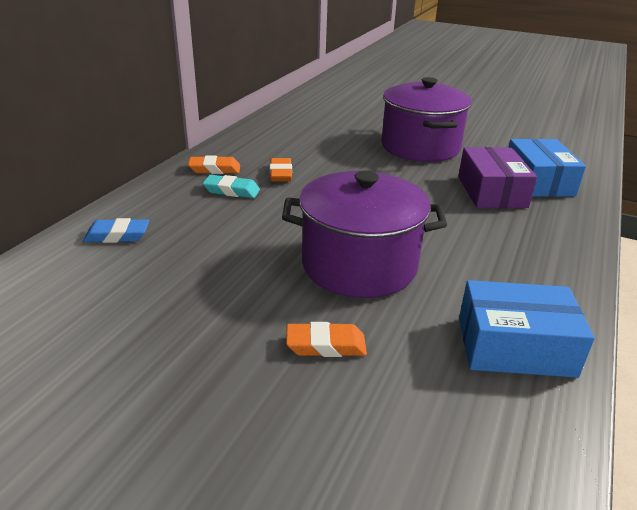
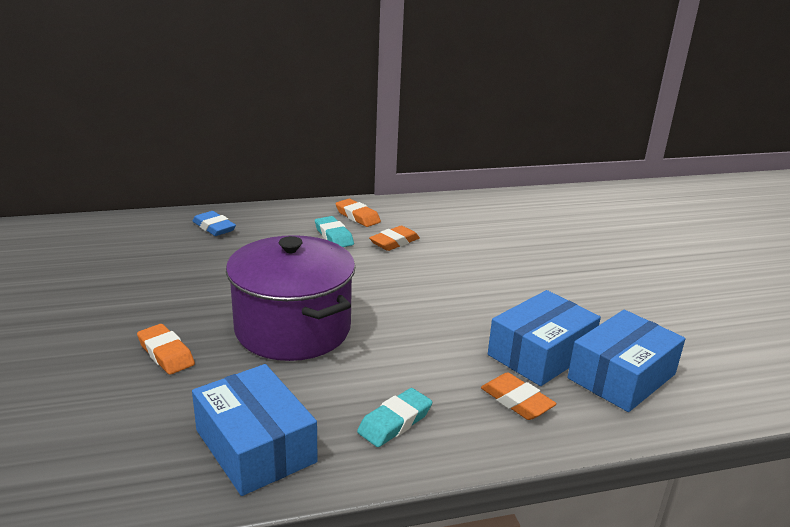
camera: 50 degrees right, 5 degrees down
purple pot [381,77,472,162] -> none
purple box [458,147,537,208] -> blue box [488,290,601,386]
none -> turquoise eraser [357,388,432,447]
none -> orange eraser [481,372,557,420]

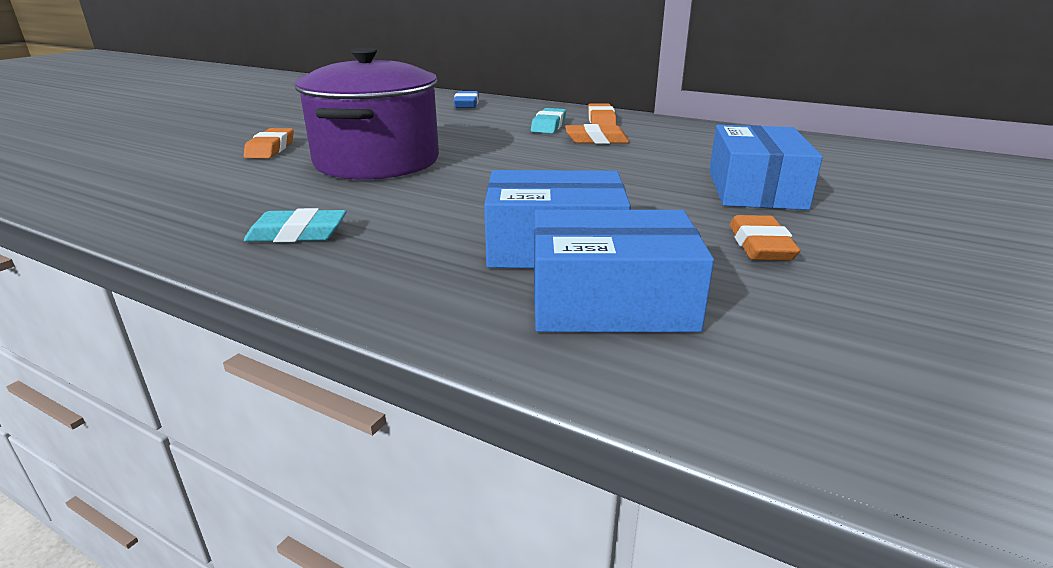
camera: 45 degrees right, 0 degrees up
blue box [192,364,318,496] -> blue box moved to [709,125,823,210]
orange eraser [481,372,557,420] -> orange eraser moved to [729,215,800,261]

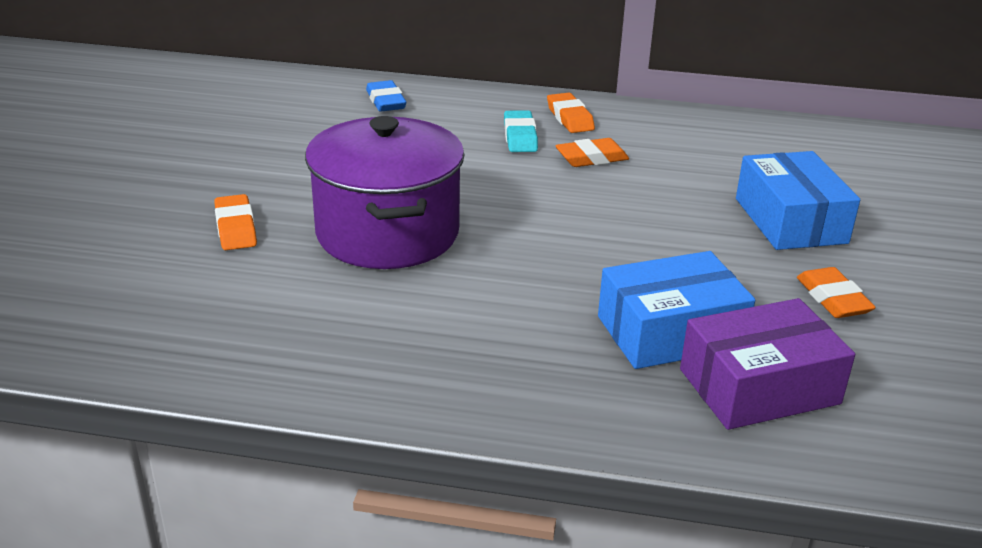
camera: 20 degrees left, 5 degrees up
turquoise eraser [244,208,346,242] -> none
blue box [534,210,714,332] -> purple box [680,298,855,430]

